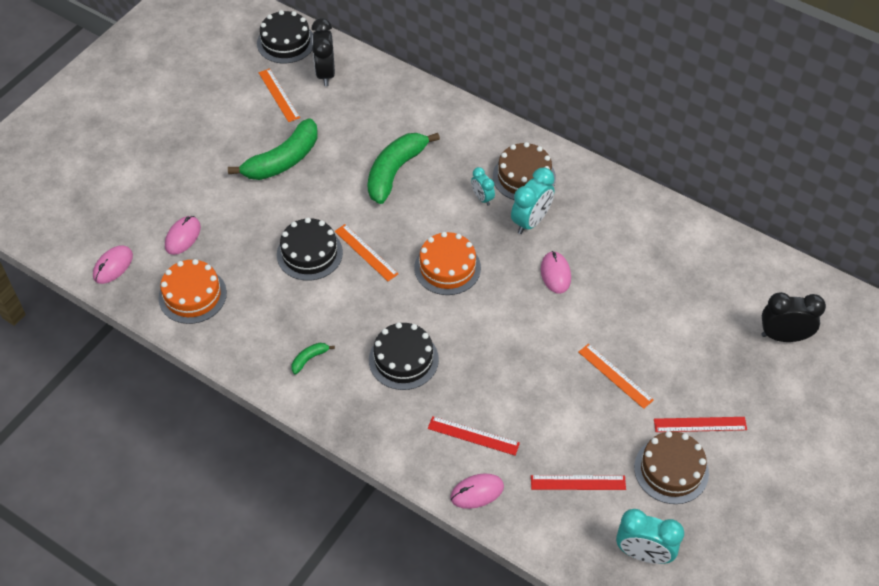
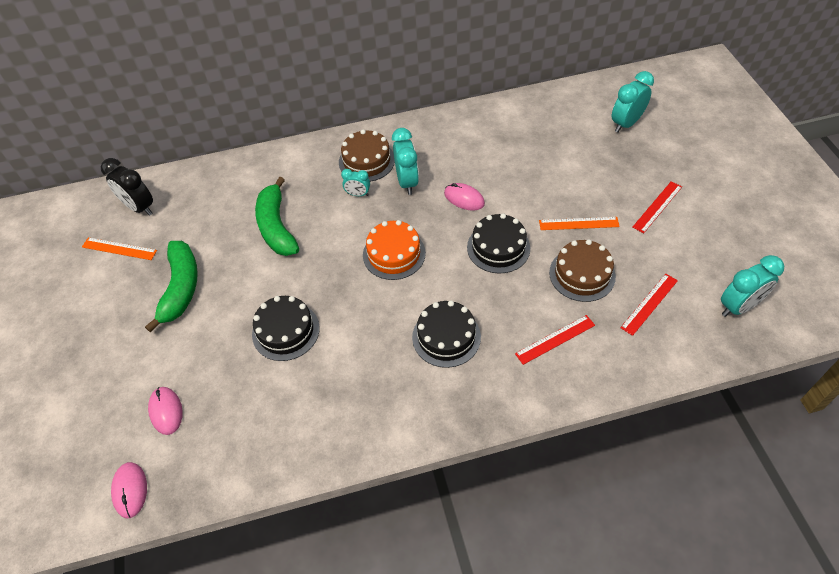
camera: 45 degrees left, 0 degrees up
orange cake [159,259,227,324] -> none
black cake [257,10,313,63] -> black cake moved to [467,213,530,273]
green banana [291,343,335,374] -> none
orange ruler [335,224,398,281] -> none
pink mouse [450,473,504,509] -> none
brown cake [634,431,709,504] -> brown cake moved to [549,239,616,302]
black clock [762,292,826,342] -> turquoise clock [612,71,654,133]

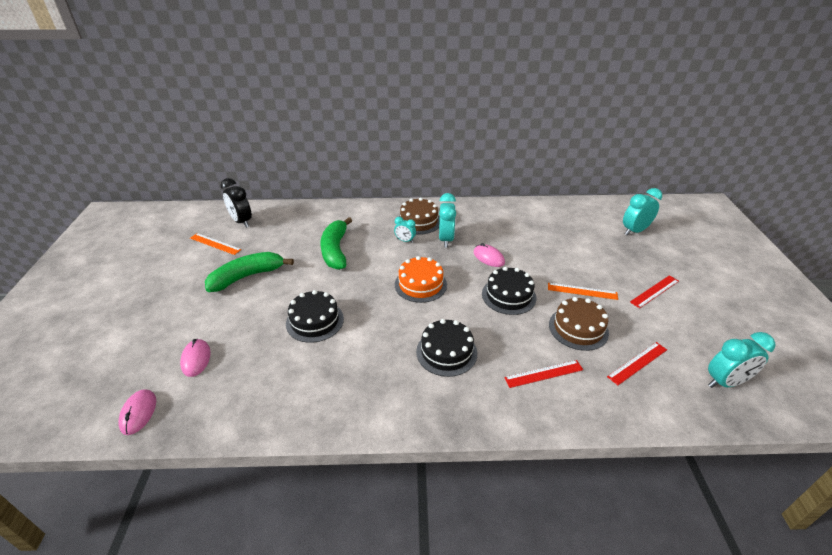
camera: 10 degrees right, 15 degrees down
green banana [145,241,198,332] -> green banana turned 135 degrees counterclockwise [205,252,294,292]

